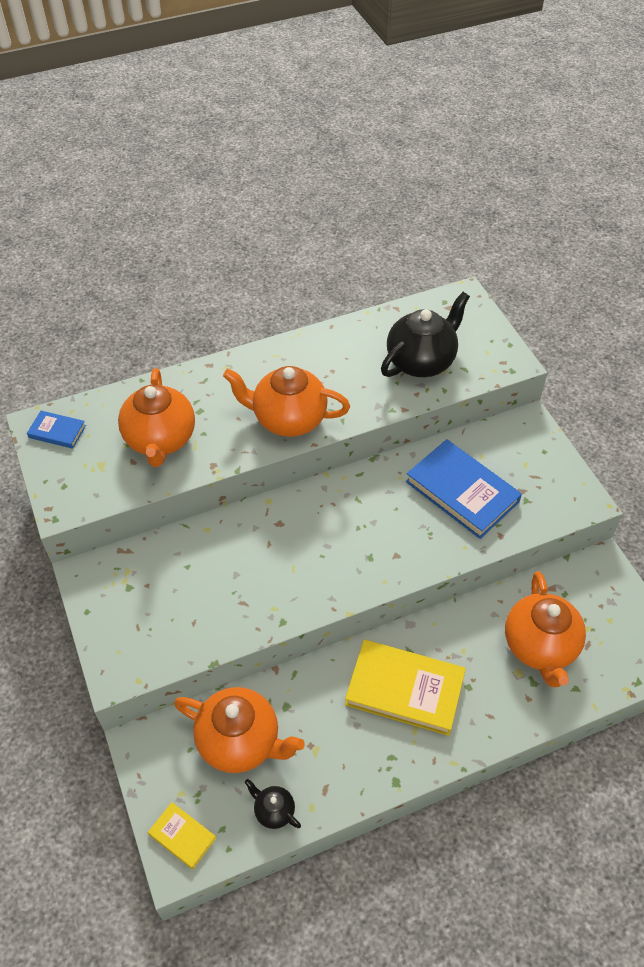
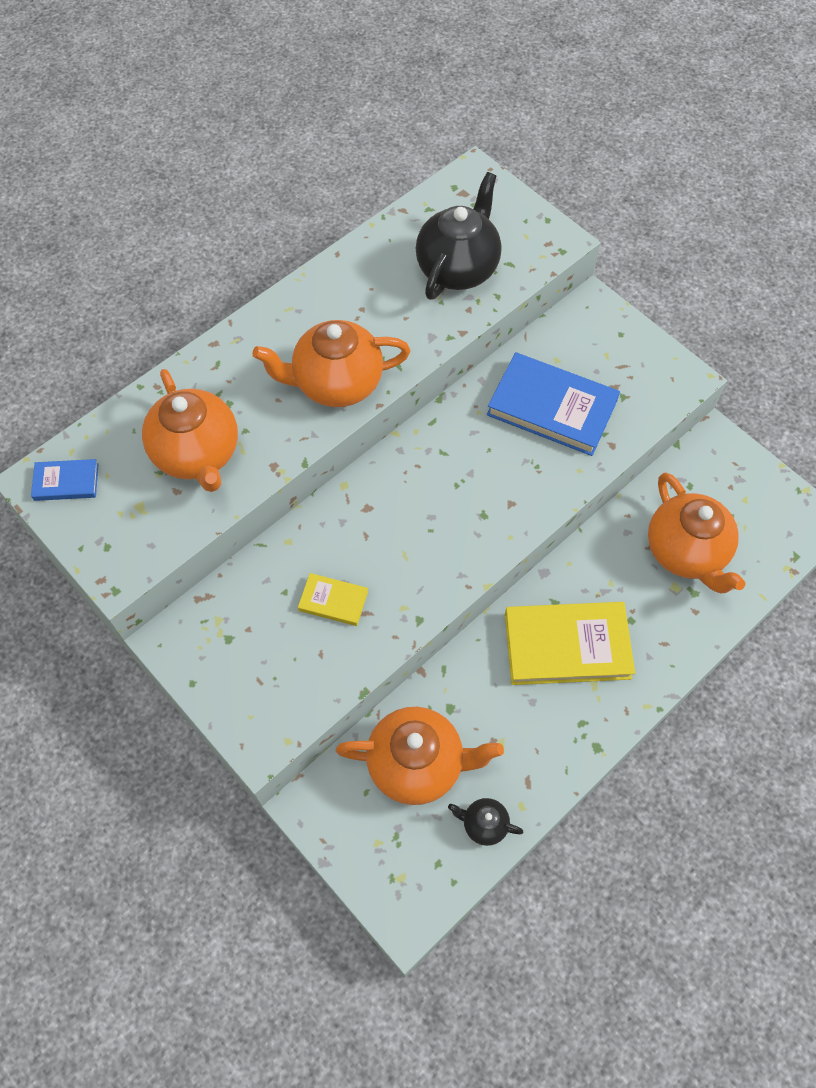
camera: 20 degrees left, 10 degrees up
yellow book [148,802,216,869] -> yellow book moved to [298,573,368,626]

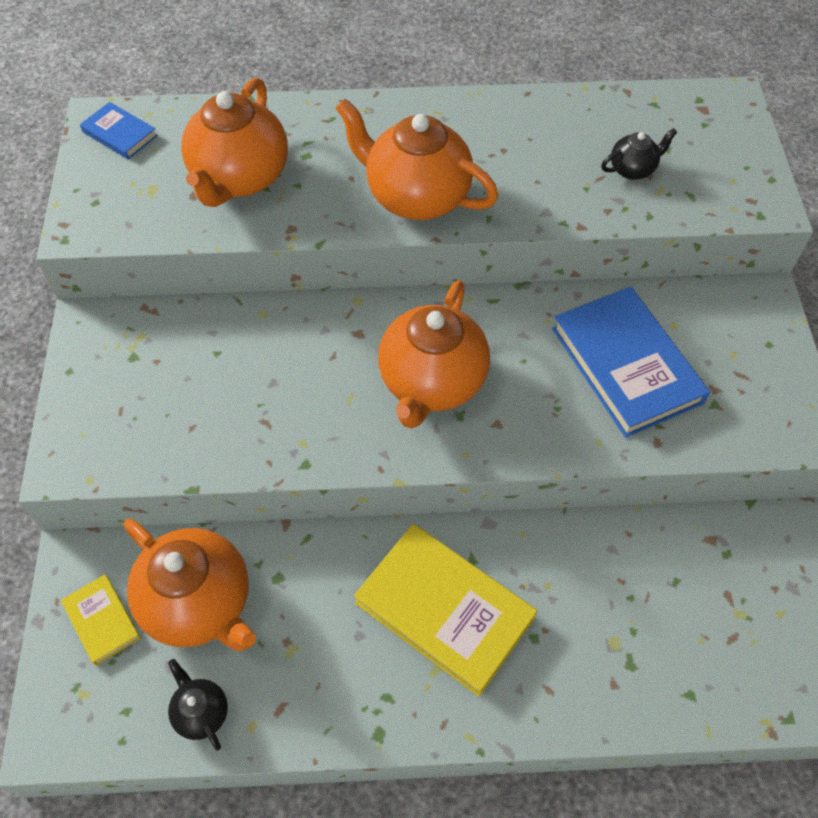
camera: 40 degrees right, 5 degrees down
yellow book [298,573,368,626] -> yellow book moved to [61,574,141,666]
black teapot [416,172,501,300] -> black teapot [601,128,678,180], size x0.47
orange teapot [648,472,746,593] -> orange teapot moved to [378,280,490,429]

